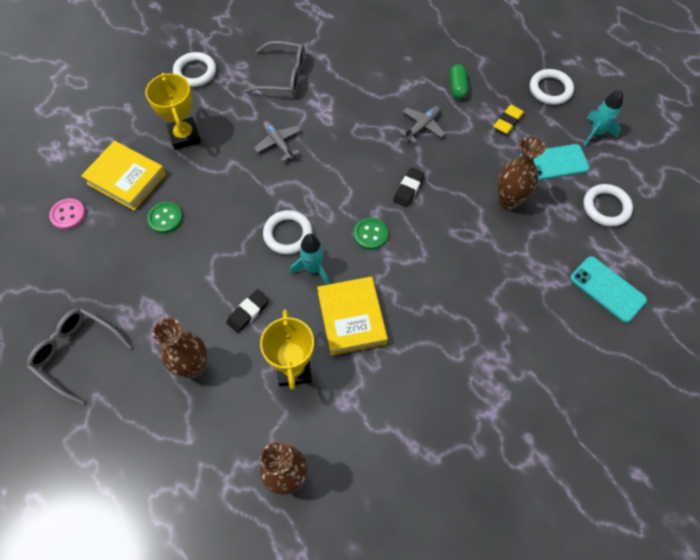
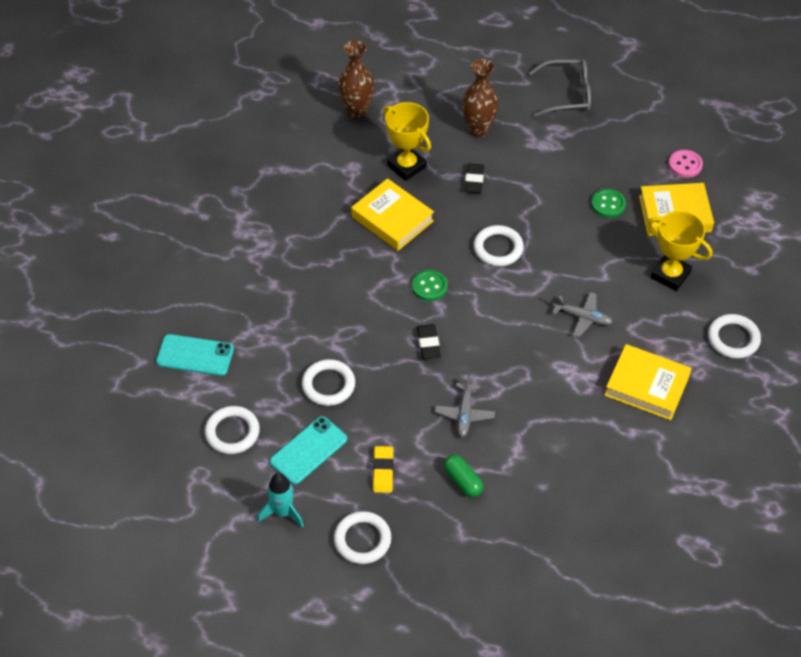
camera: 145 degrees right, 10 degrees down
grey glasses [243,41,305,95] -> yellow book [605,344,692,420]
turquoise rocket [290,234,329,285] -> none
brown vase [498,136,545,210] -> white ring [302,359,355,406]

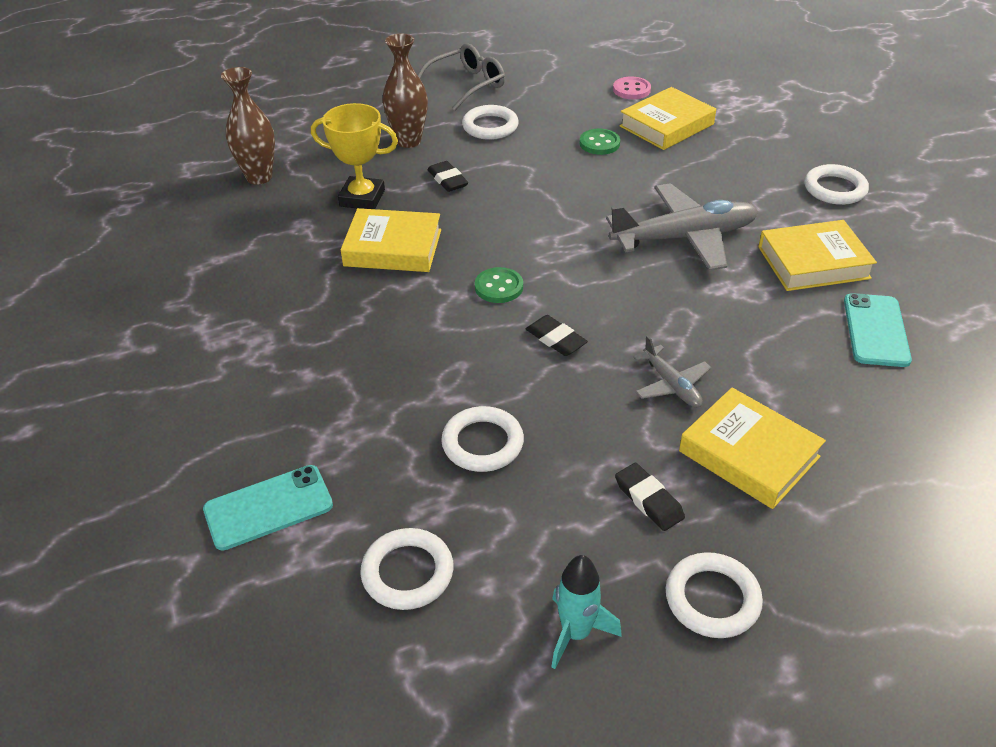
camera: 35 degrees left, 10 degrees down
turquoise phone [270,416,347,484] -> turquoise phone moved to [844,293,912,367]
yellow eraser [373,446,394,493] -> black eraser [615,463,685,531]
green capsule [444,455,483,497] -> yellow book [679,387,826,509]
white ring [473,225,524,266] -> white ring moved to [462,105,519,140]
grey plane [552,292,613,337] -> grey plane [606,183,758,271], size x1.99
yellow trophy [647,211,712,291] -> none

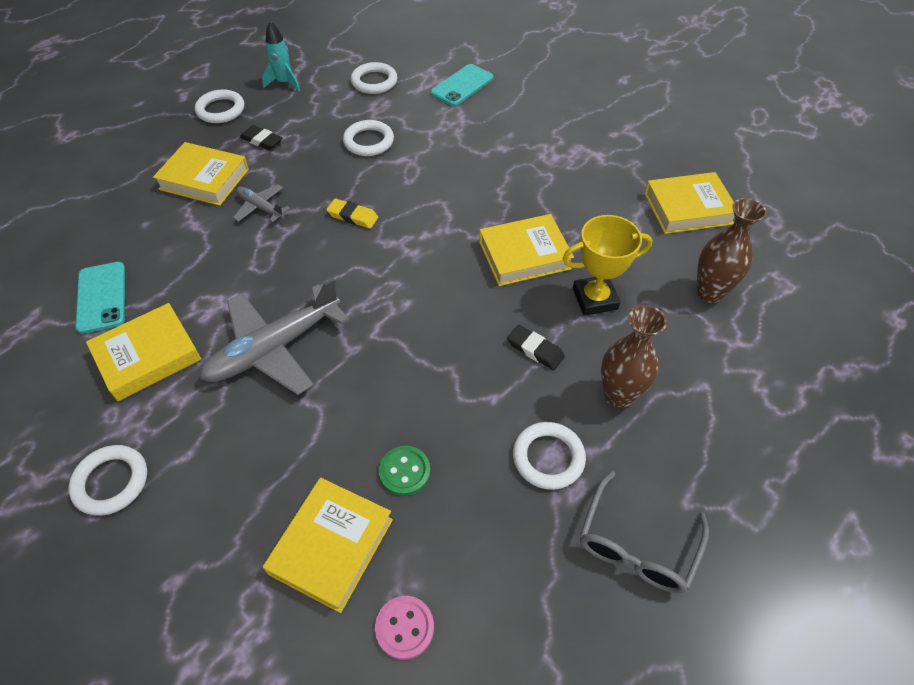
camera: 155 degrees right, 10 degrees up
green button [475,267,523,303] -> none
black eraser [526,315,588,356] -> yellow eraser [326,198,378,229]
none -> yellow book [644,172,735,234]

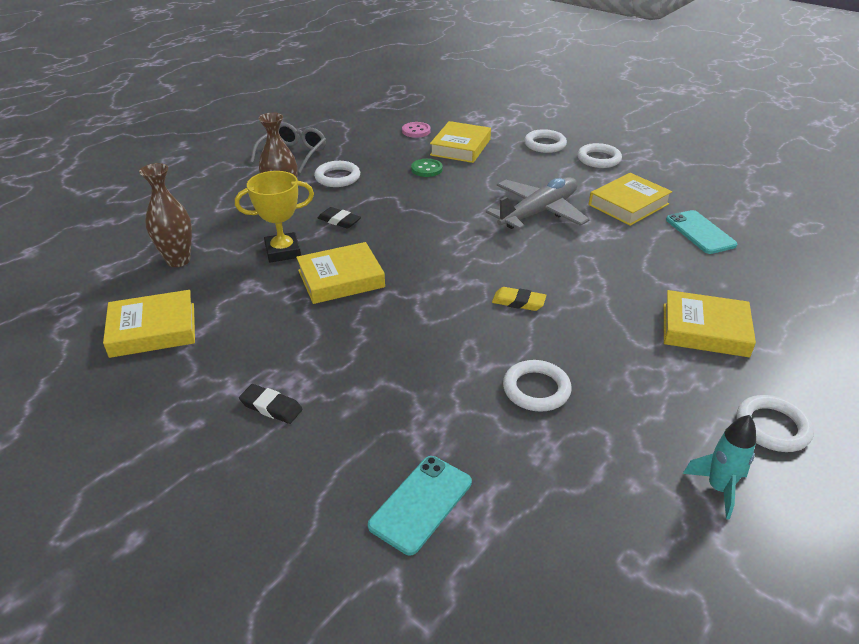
camera: 175 degrees right, 15 degrees down
grey plane [233,184,290,223] -> none
black eraser [240,125,283,150] -> black eraser moved to [239,384,303,424]
white ring [351,62,397,94] -> white ring moved to [524,129,567,153]

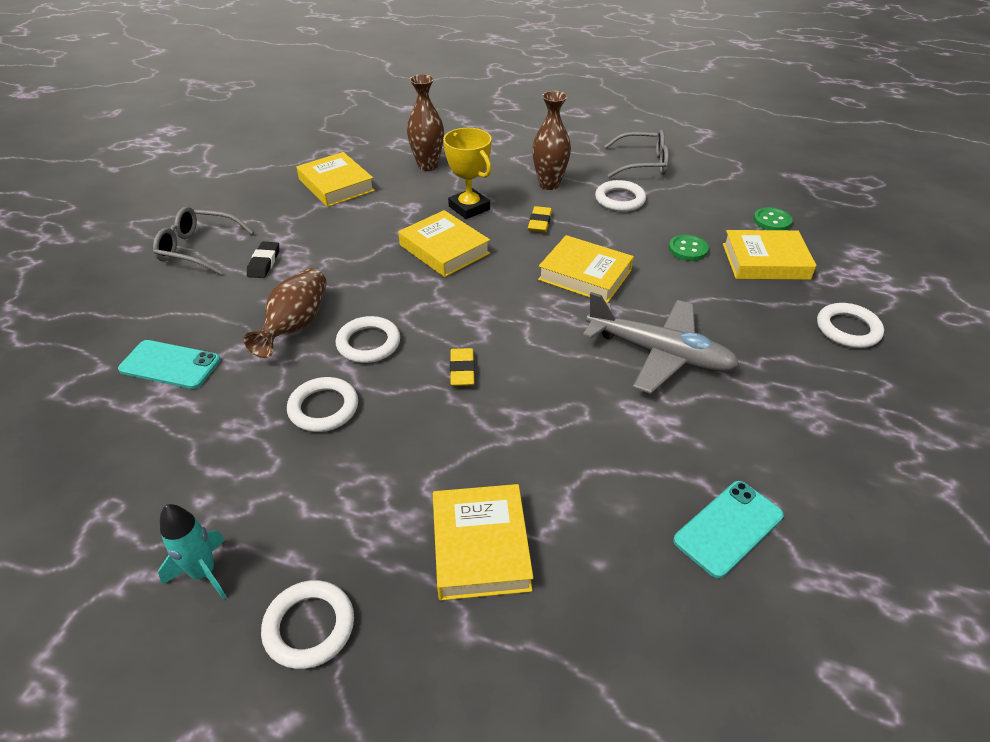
camera: 70 degrees right, 5 degrees up
black eraser [318,207,361,229] -> yellow eraser [528,206,552,233]
pink button [402,122,431,138] -> green button [753,207,793,230]
white ring [577,143,622,168] -> white ring moved to [336,316,400,363]
yellow book [589,173,672,226] -> yellow book moved to [538,235,634,303]
none -> grey glasses [153,207,254,274]
none -> brown vase [243,268,327,358]

